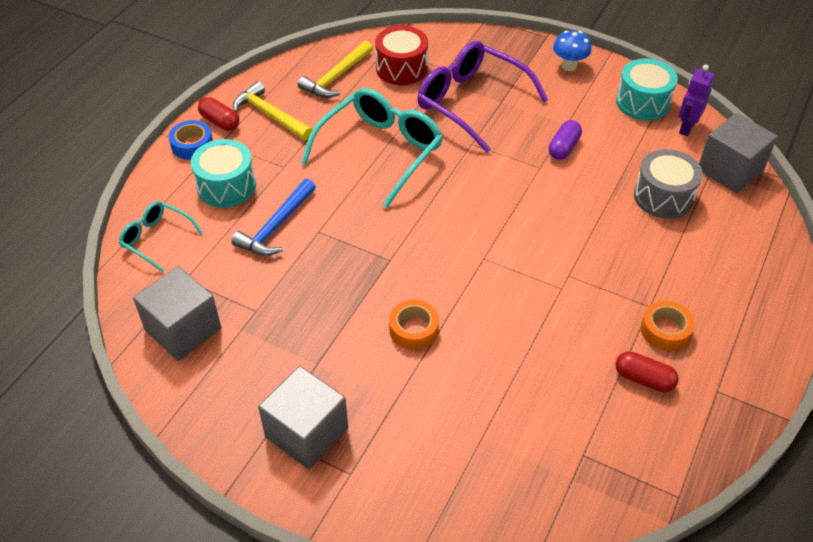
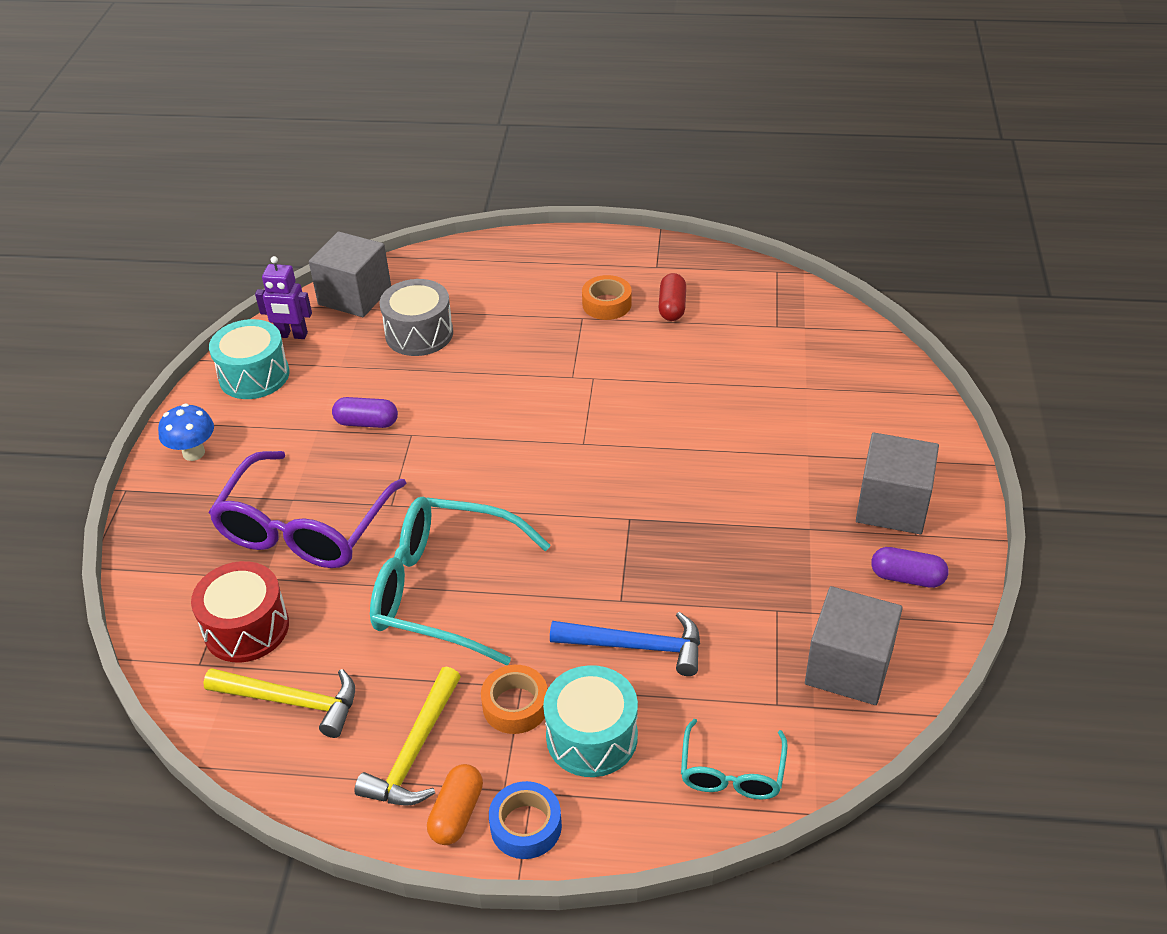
camera: 110 degrees left, 5 degrees down
red capsule [198,97,239,131] -> orange capsule [427,764,483,845]
orange tape [389,300,439,350] -> orange tape moved to [481,665,548,734]
none -> purple capsule [871,547,949,588]

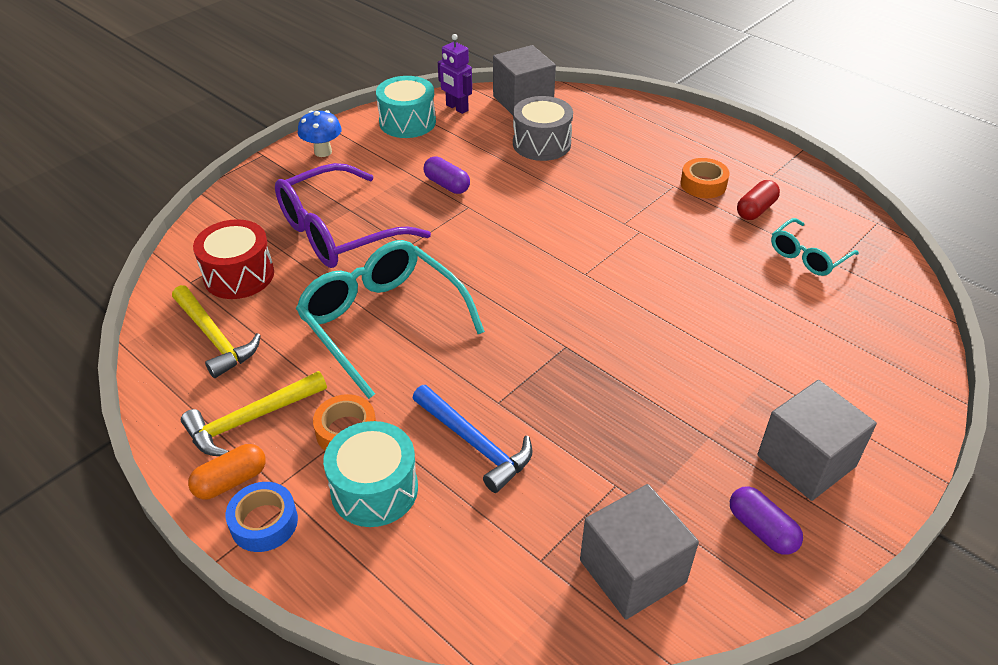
camera: 35 degrees right, 0 degrees up
turquoise glasses [681,719,788,800] -> turquoise glasses moved to [771,218,859,276]

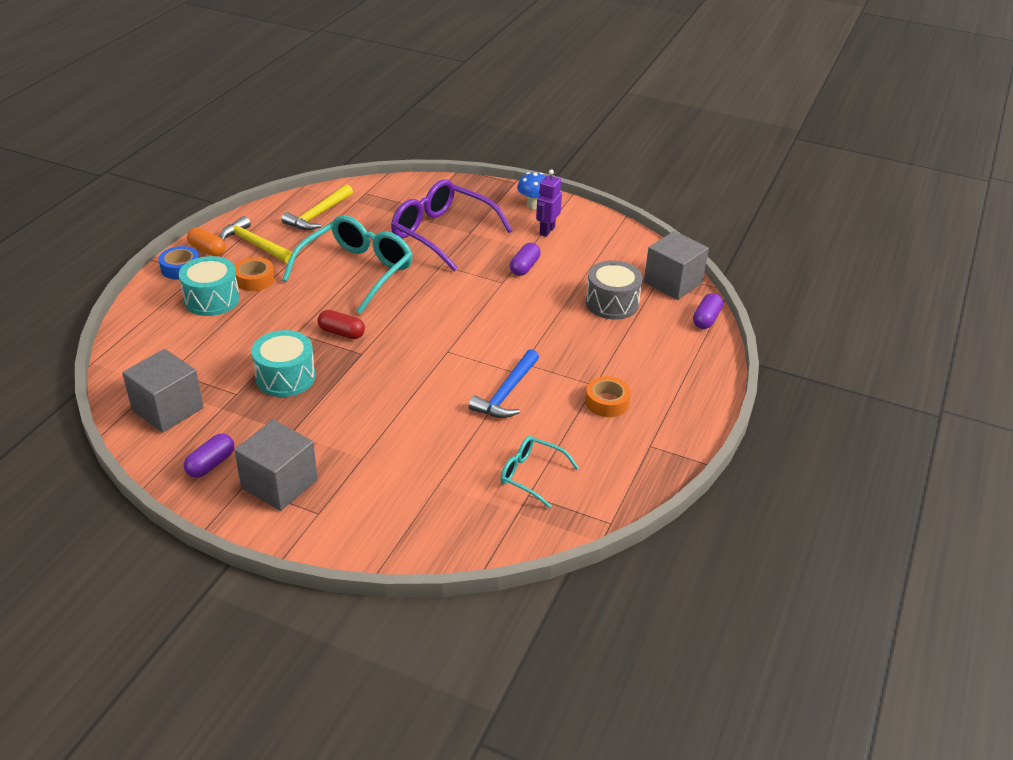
camera: 70 degrees right, 5 degrees down
red drum [193,219,274,299] -> none
turquoise drum [376,76,436,138] -> turquoise drum moved to [251,330,316,397]
blue hammer [413,385,533,493] -> blue hammer moved to [468,349,539,418]
purple robot [438,34,472,114] -> purple robot moved to [536,169,562,237]
red capsule [737,180,780,220] -> red capsule moved to [317,310,365,339]
none -> purple capsule [693,293,723,329]

